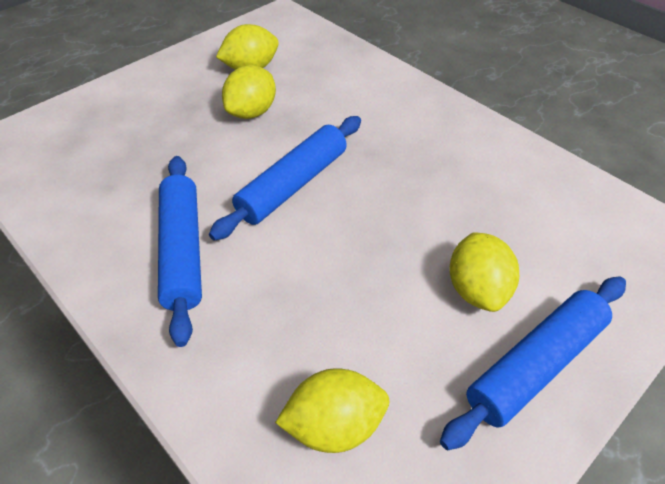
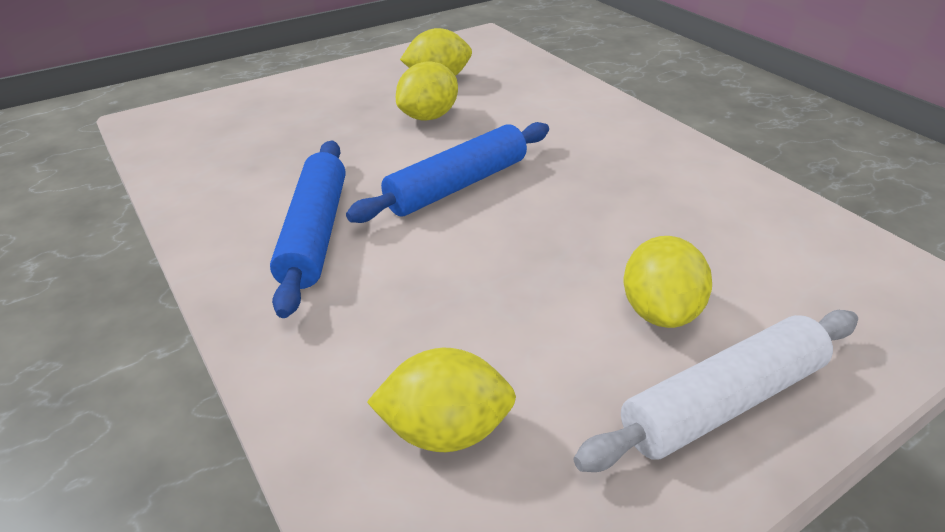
camera: 10 degrees right, 10 degrees down
blue rolling pin [440,276,626,450] -> white rolling pin [573,310,858,472]

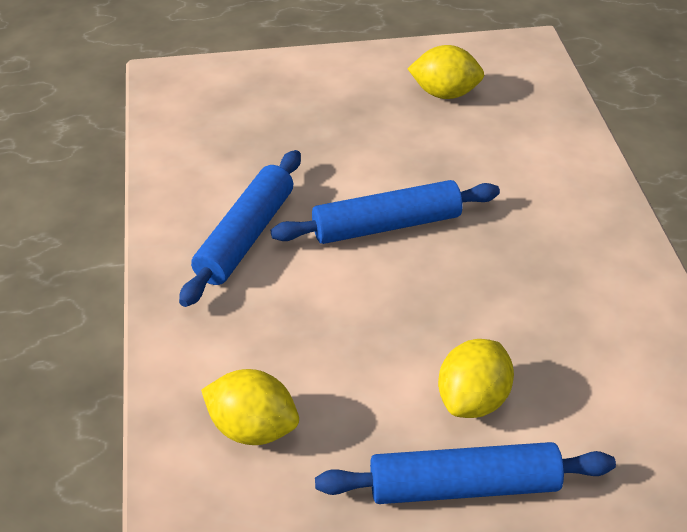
camera: 25 degrees right, 5 degrees up
yellow lemon [396,61,458,121] -> none
white rolling pin [573,310,858,472] -> blue rolling pin [315,442,616,504]

